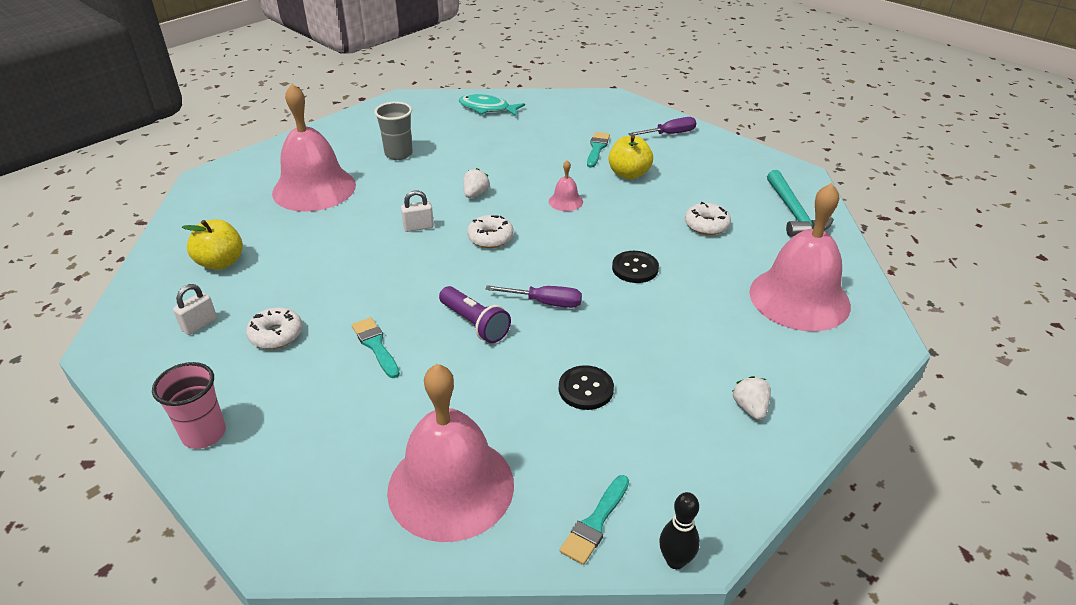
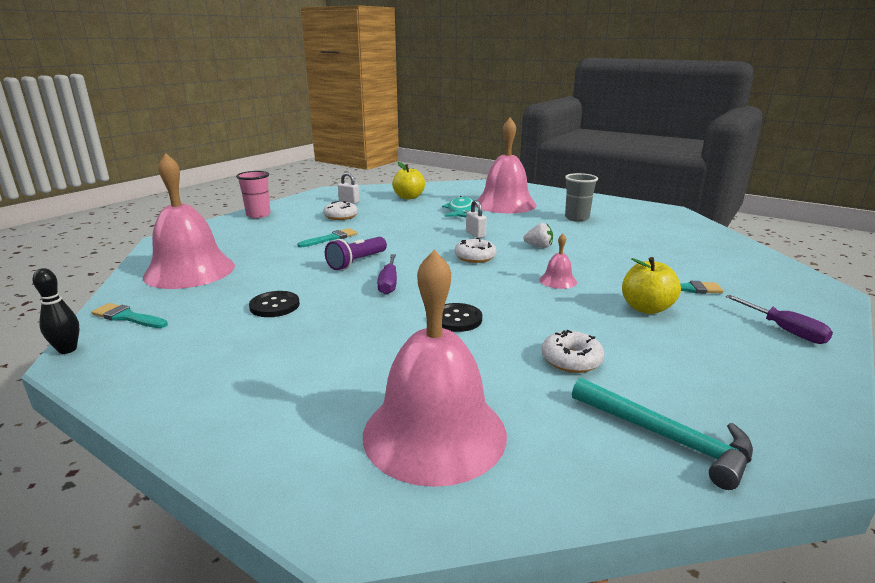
camera: 80 degrees right, 15 degrees down
turquoise fish [459,94,525,116] -> turquoise fish moved to [442,196,473,217]
white strawberry [732,376,771,420] -> none
turquoise hammer [767,170,834,237] -> turquoise hammer turned 120 degrees counterclockwise [572,378,753,490]

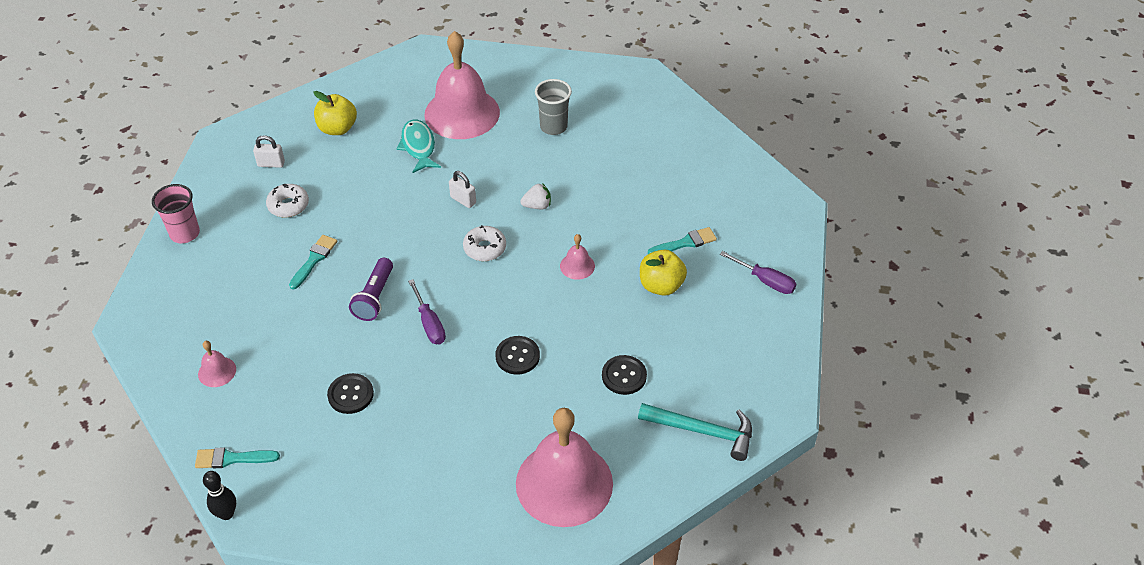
camera: 25 degrees left, 25 degrees up
pink bell [143,153,235,289] -> pink bell [198,341,236,387], size x0.41
white donut [542,330,605,373] -> black button [602,355,647,395]

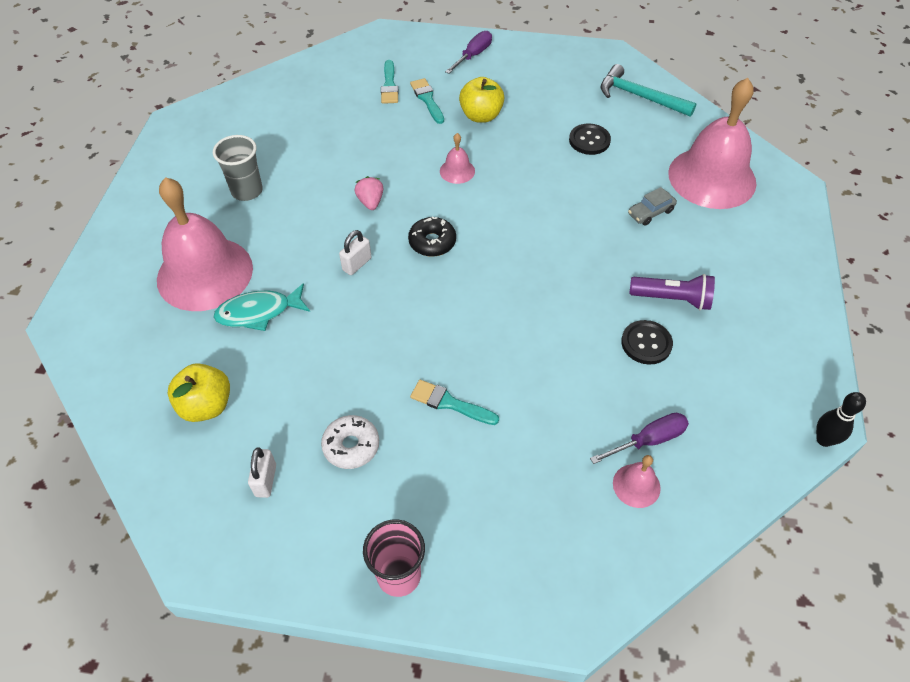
camera: 90 degrees left, 5 degrees up
turquoise brush [195,447,280,468] -> turquoise brush moved to [381,60,399,104]
purple flashlight [349,258,393,321] -> purple flashlight moved to [629,274,715,310]
purple screwdriver [408,279,446,344] -> purple screwdriver moved to [590,413,689,464]
white donut [463,225,506,261] -> black donut [408,217,456,257]
black button [496,336,540,375] -> none
white strawberry [520,183,551,209] -> pink strawberry [355,176,384,210]
turquoise hammer [638,403,752,461] -> turquoise hammer turned 75 degrees counterclockwise [601,64,697,117]
none -> grey car [628,187,677,226]

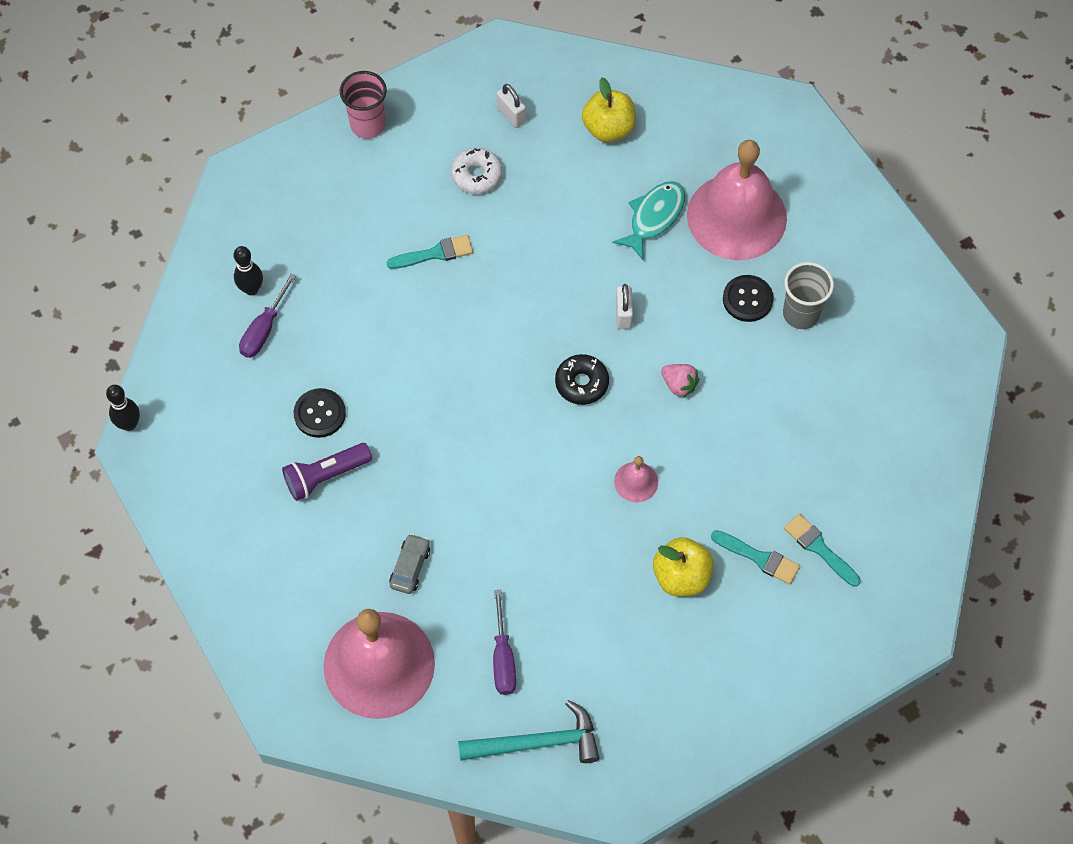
camera: 140 degrees right, 10 degrees up
purple screwdriver [445,31,492,74] -> purple screwdriver moved to [493,590,516,695]
black button [569,123,611,155] -> black button moved to [723,275,774,322]
pink bell [613,455,661,508] -> black bowling pin [234,246,263,295]

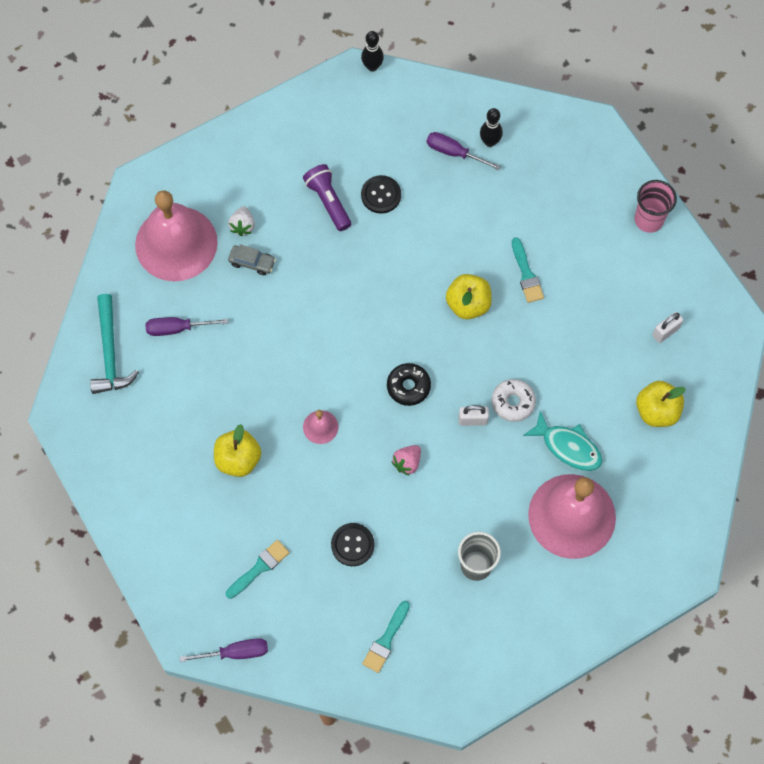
camera: 90 degrees right, 5 degrees up
white donut [451,148,502,194] -> white donut moved to [492,379,536,422]
turquoise brush [711,530,800,585] -> turquoise brush moved to [362,601,410,673]
black button [723,275,774,322] -> black button moved to [331,523,375,566]
none -> purple screwdriver [180,638,268,662]
none -> white strawberry [228,206,255,236]
none -> yellow apple [446,274,492,319]

